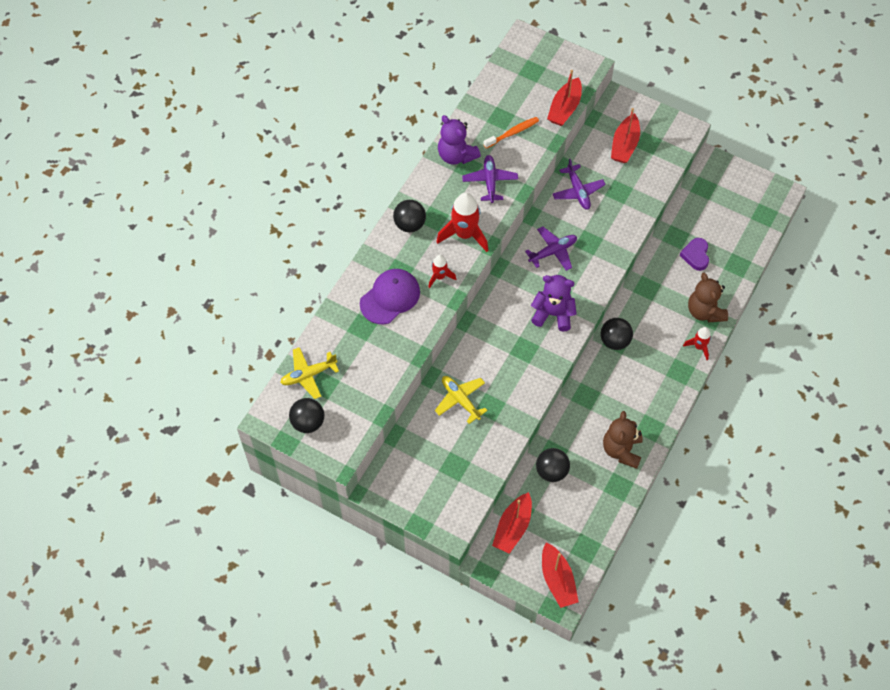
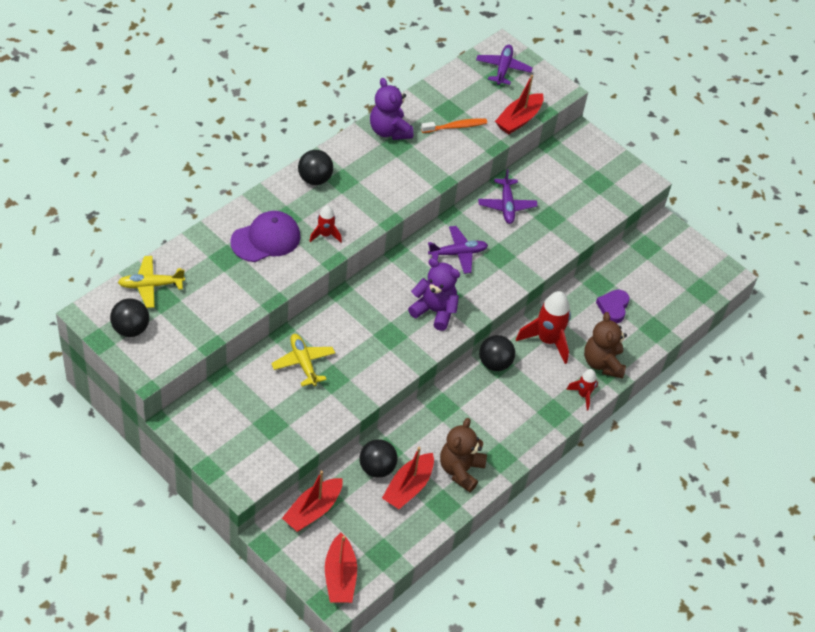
camera: 10 degrees right, 10 degrees down
red rocket [436,193,488,252] -> red rocket moved to [516,291,571,364]
purple plane [462,155,518,203] -> purple plane moved to [476,44,533,85]
red boat [611,108,640,163] -> red boat moved to [382,447,434,509]

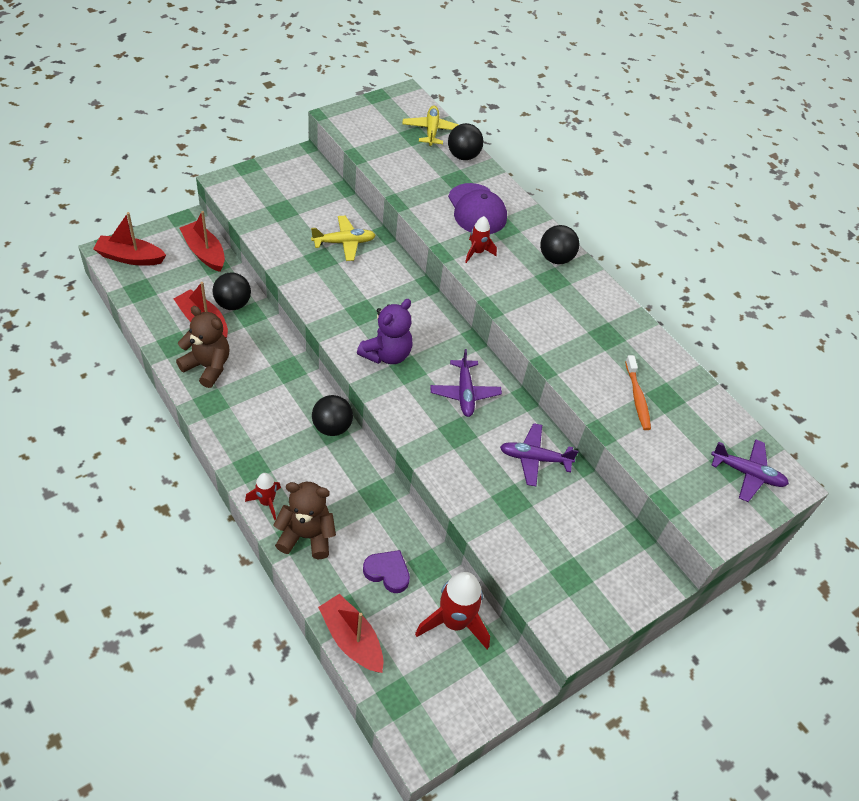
camera: 100 degrees right, 0 degrees up
black ball [110,298,149,337] -> black ball moved to [448,123,483,160]
purple teddy bear [370,78,413,140] -> none
red boat [495,75,544,134] -> red boat moved to [318,594,384,673]
red rocket [516,291,571,364] -> red rocket moved to [415,572,490,649]

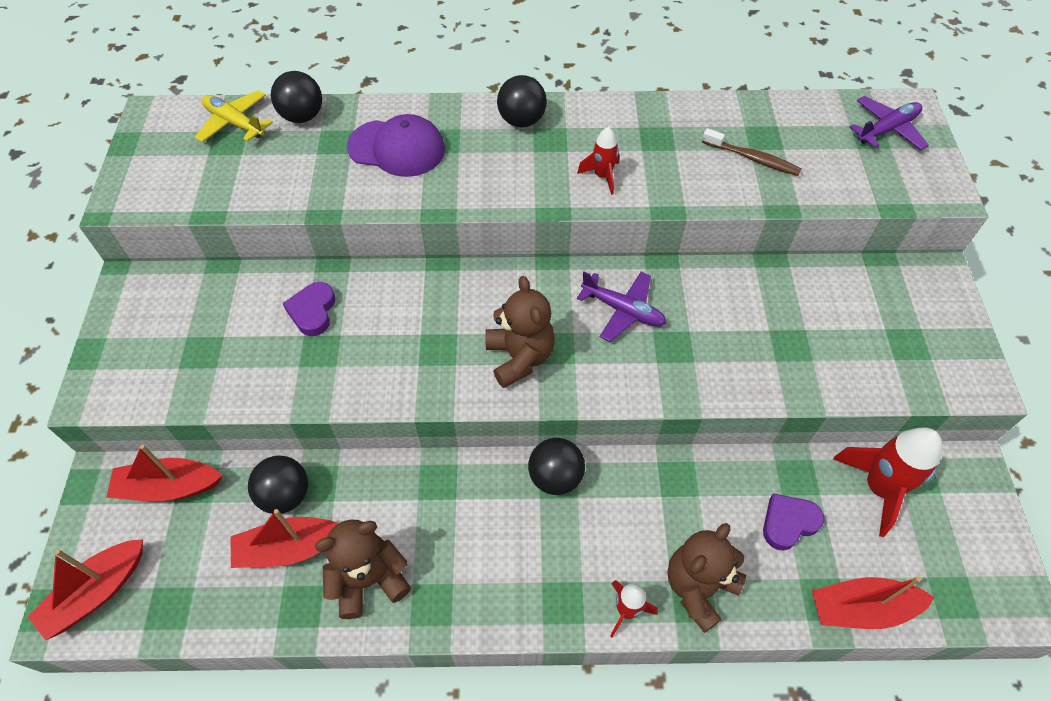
camera: 50 degrees left, 5 degrees up
yellow plane [311,216,376,261] -> purple heart [283,282,335,336]
purple teddy bear [357,299,413,364] -> brown teddy bear [485,276,555,388]
red rocket [465,216,497,263] -> red rocket moved to [577,127,620,195]
purple plane [500,423,579,486] -> none
orange toothbrush [625,355,651,430] -> brown toothbrush [702,128,801,176]

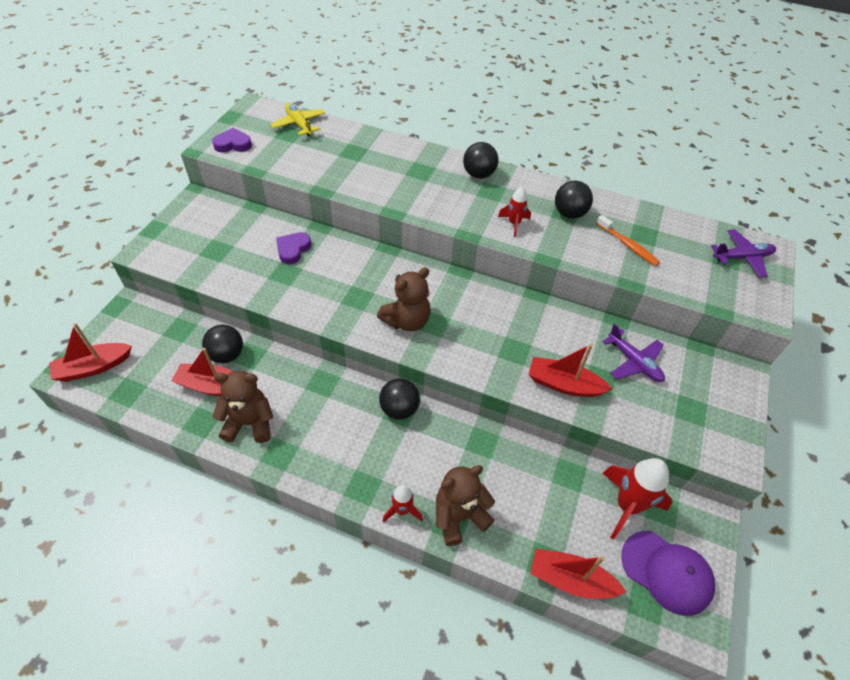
camera: 20 degrees right, 5 degrees down
red boat [106,445,222,501] -> red boat moved to [528,344,613,397]
black ball [271,71,322,123] -> black ball moved to [555,181,593,219]
purple cap [347,114,445,177] -> purple cap moved to [621,531,715,616]
brown teddy bear [485,276,555,388] -> brown teddy bear turned 45 degrees clockwise [377,267,431,331]
purple plane [577,271,666,342] -> purple plane moved to [602,324,665,382]
brown toothbrush [702,128,801,176] -> orange toothbrush [596,215,660,266]
purple heart [763,493,824,550] -> purple heart moved to [212,128,252,152]

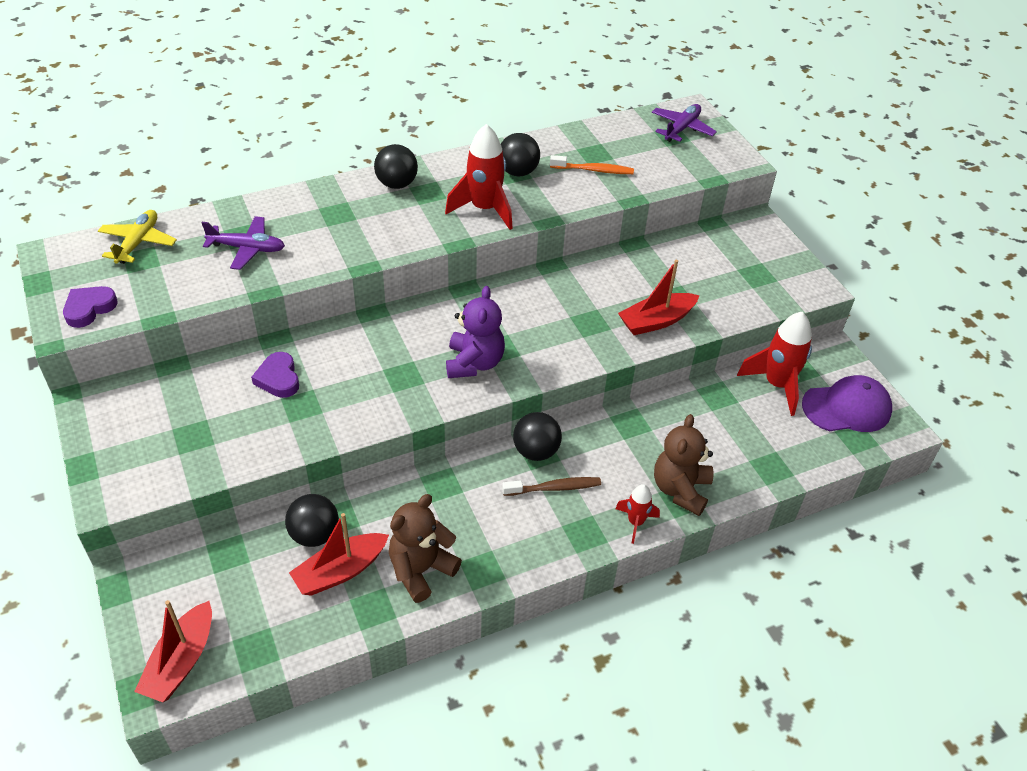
camera: 45 degrees left, 5 degrees down
yellow plane [270,103,325,136] -> yellow plane turned 90 degrees clockwise [98,210,177,264]
brown teddy bear [377,267,431,331] -> purple teddy bear [446,286,505,378]
red rocket [498,187,531,237] -> red rocket [445,124,513,230], size x1.81
red boat [530,548,626,599] -> none
purple plane [602,324,665,382] -> purple plane moved to [202,216,285,270]
none -> brown toothbrush [502,477,601,496]

